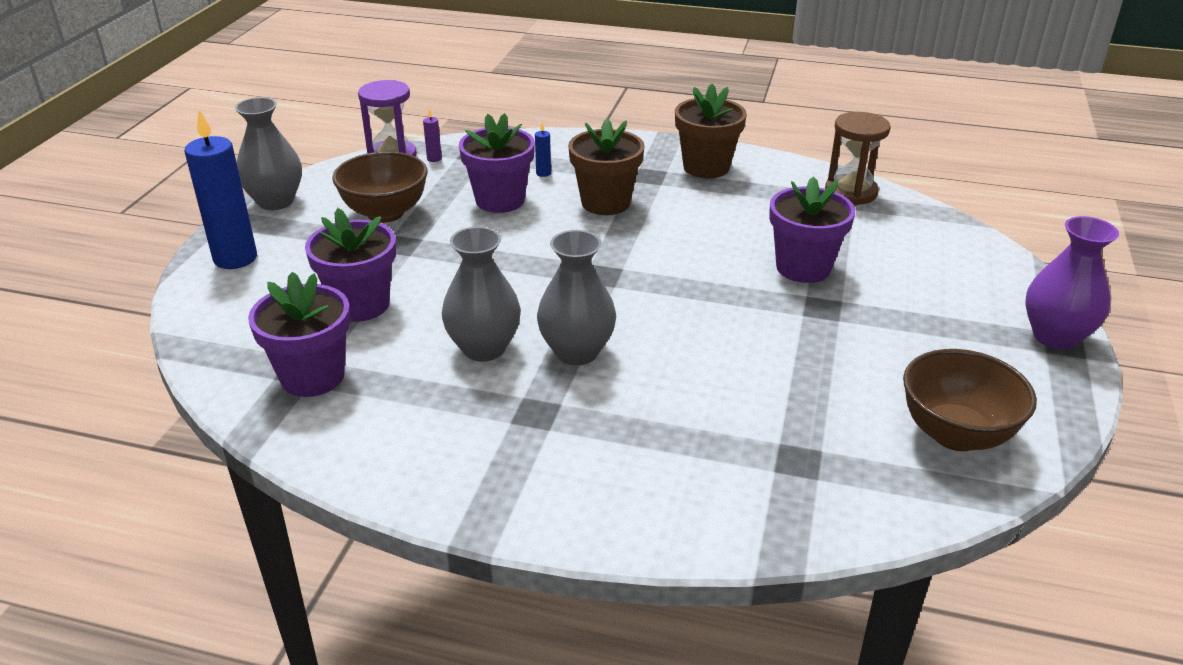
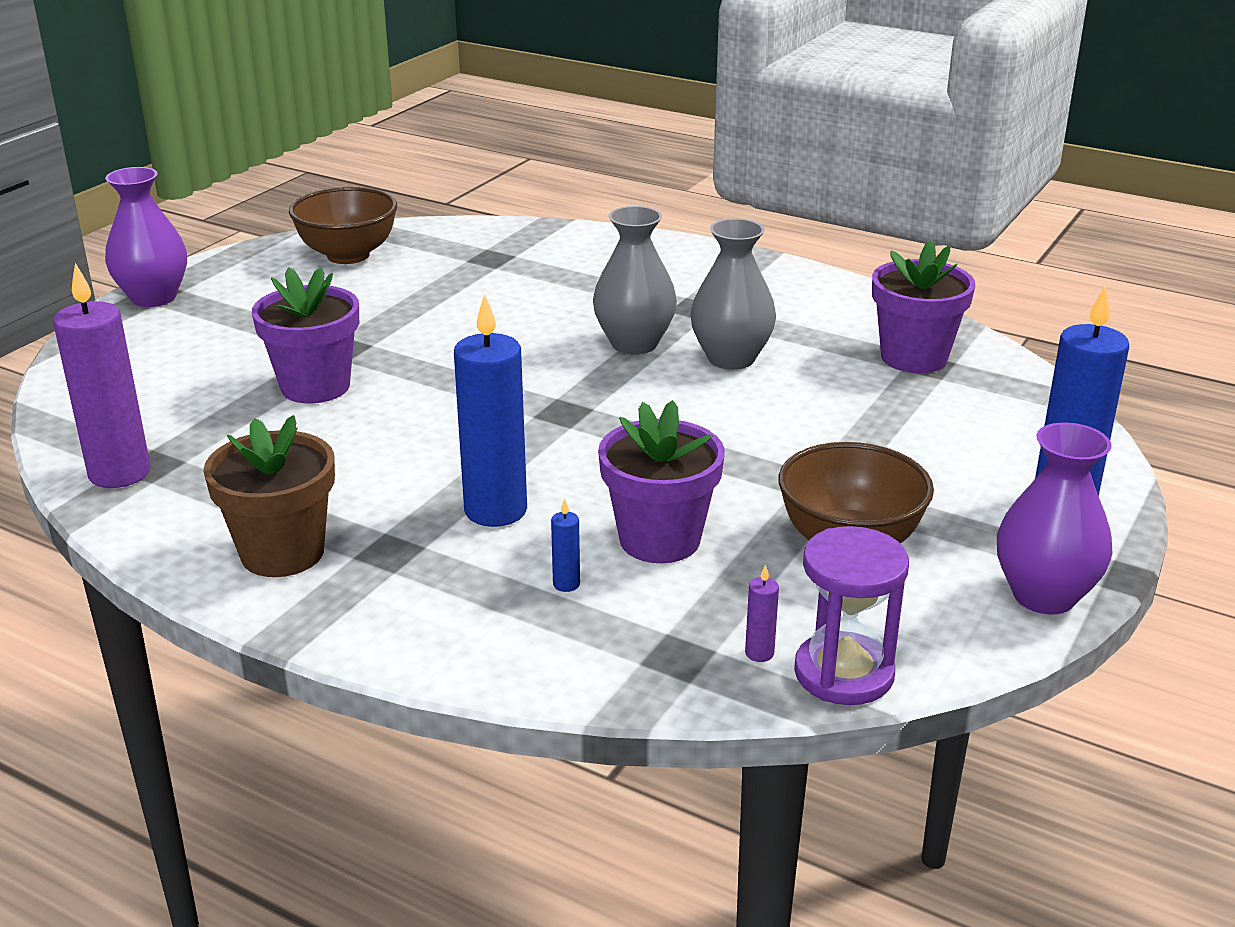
camera: 165 degrees left, 5 degrees down
grey vase [235,97,302,210] -> purple vase [997,422,1112,614]
purple flower pot [305,208,396,322] -> none
brown flower pot [568,119,645,215] -> blue candle [454,294,527,527]
brown hourglass [825,112,891,205] -> purple candle [53,263,151,488]

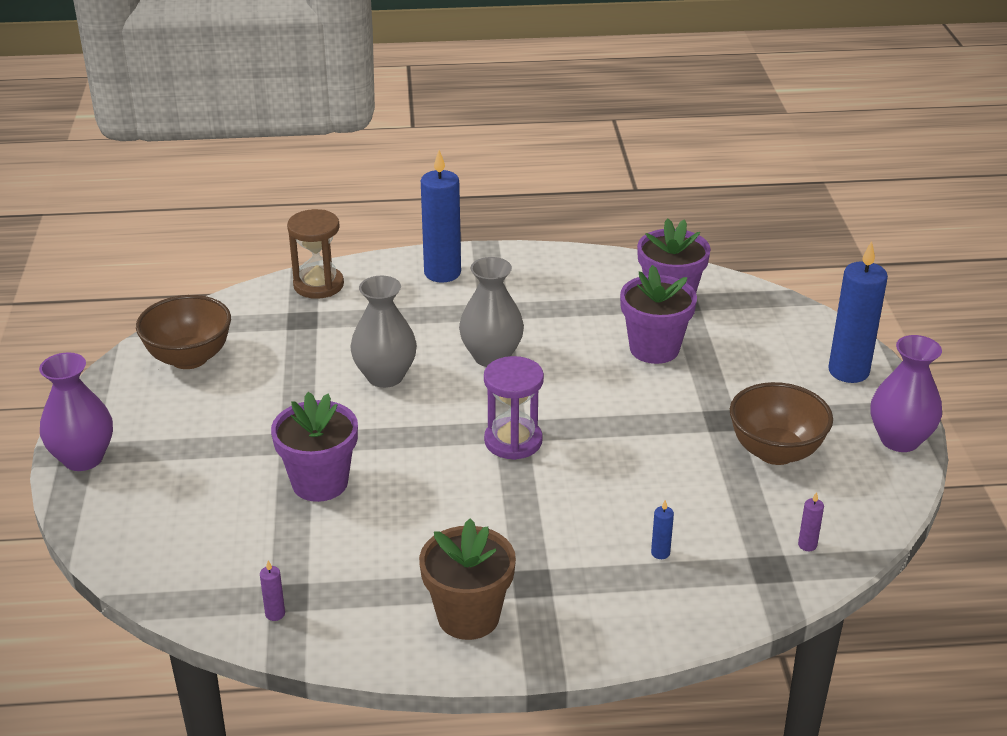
camera: 35 degrees left, 5 degrees up
purple candle [53,263,151,488] -> purple candle [260,560,285,621], size x0.40
blue candle [454,294,527,527] -> blue candle moved to [421,150,461,283]
purple flower pot [598,400,725,563] -> purple flower pot moved to [620,265,697,364]
grey vase [691,219,776,370] -> grey vase moved to [351,276,417,388]
purple hourglass [794,526,909,705] -> purple hourglass moved to [484,356,544,460]
none -> brown hourglass [287,209,344,299]

